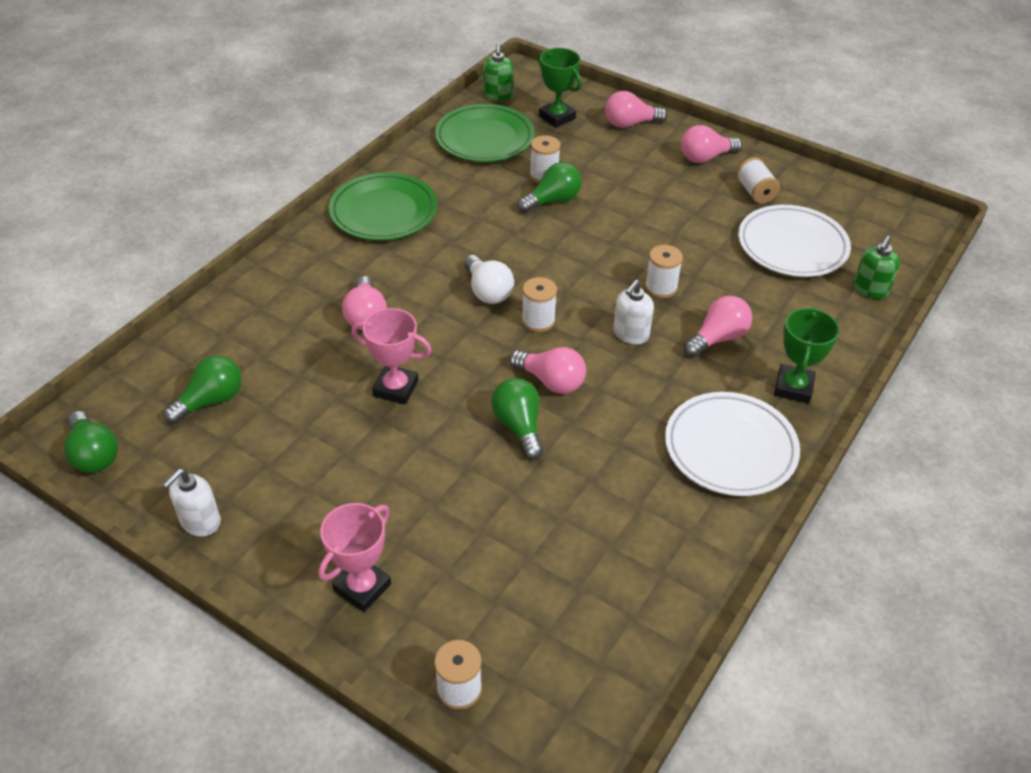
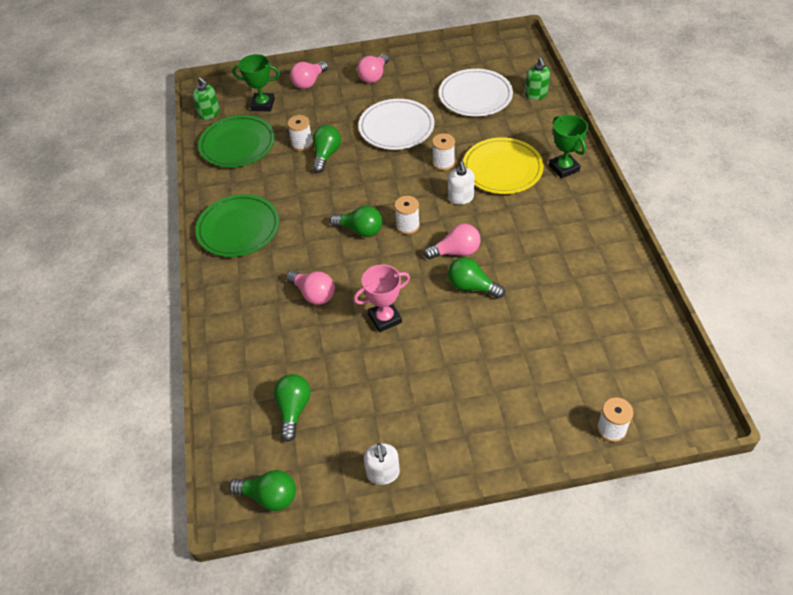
camera: 40 degrees left, 5 degrees up
pink trophy [318,503,391,612] -> none
white light bulb [464,255,514,304] -> green light bulb [330,206,382,237]
white plate [665,392,800,496] -> white plate moved to [358,99,434,150]
pink light bulb [684,296,752,357] -> yellow plate [463,138,544,194]
white spool [736,157,780,204] -> none

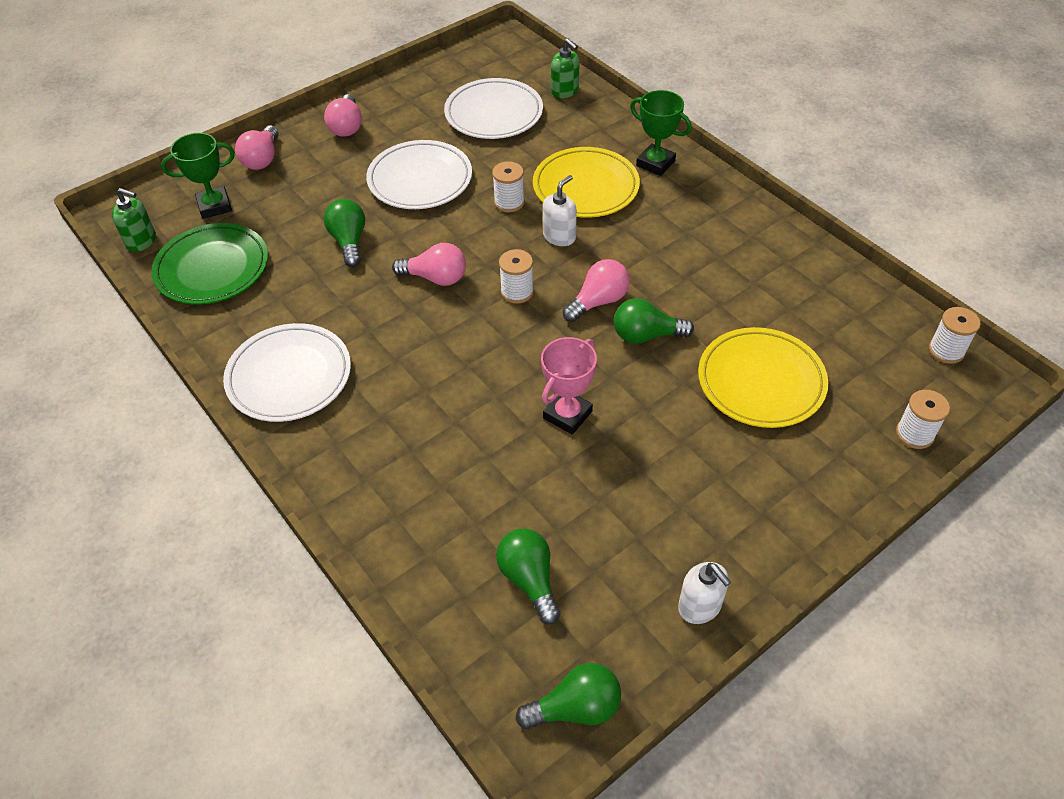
camera: 30 degrees left, 0 degrees up
green plate [195,194,279,257] -> white plate [223,323,351,422]
pink light bulb [286,270,335,305] -> pink light bulb moved to [392,243,466,286]
white spool [287,115,313,151] -> white spool moved to [929,307,981,364]
green light bulb [330,206,382,237] -> none
white soap dispenser [448,162,475,205] -> white soap dispenser turned 105 degrees counterclockwise [543,175,577,246]
none -> yellow plate [698,327,828,428]

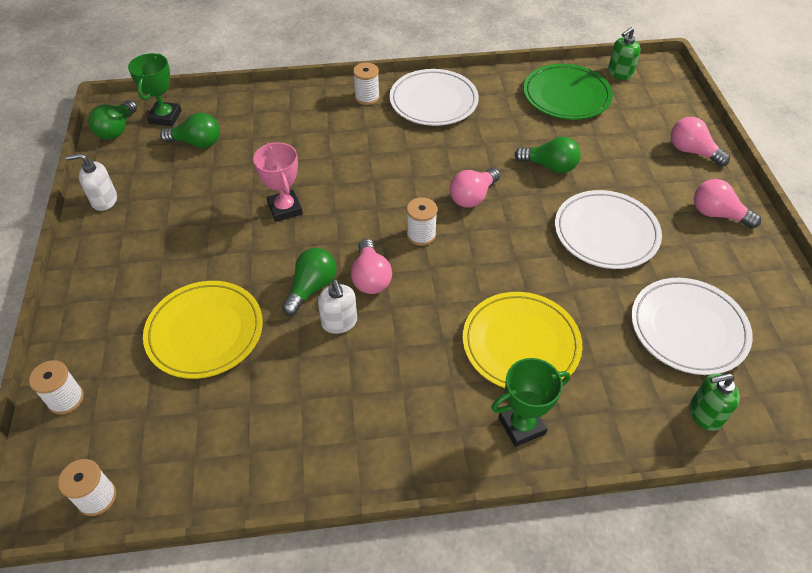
camera: 120 degrees right, 0 degrees up
green trophy [161,133,235,219] -> green trophy moved to [128,53,182,126]
white spool [492,161,525,213] -> white spool moved to [353,63,380,105]
white soap dispenser [543,175,577,246] -> white soap dispenser moved to [318,280,357,334]

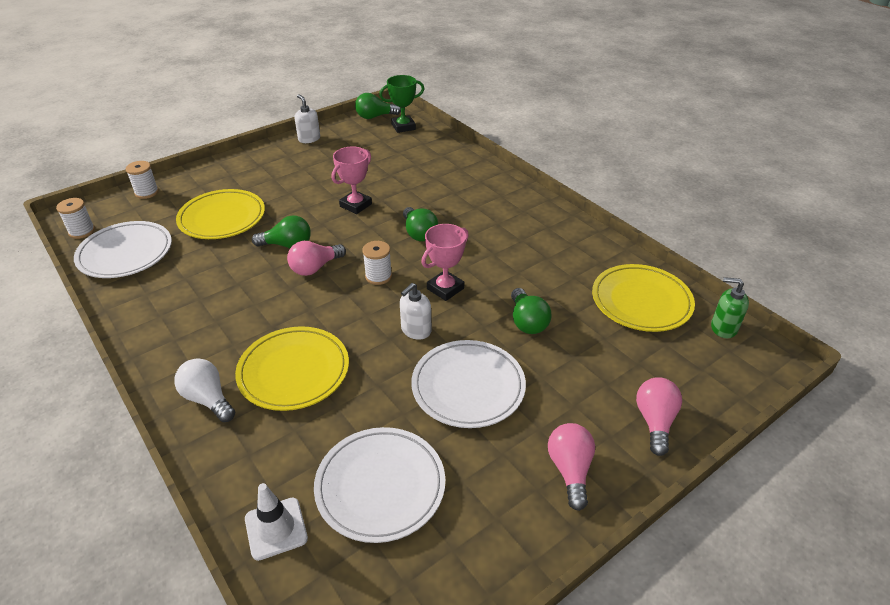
camera: 60 degrees right, 10 degrees down
green light bulb [160,112,220,148] -> green light bulb moved to [403,207,438,241]
white soap dispenser [318,280,357,334] -> white soap dispenser moved to [400,283,432,340]
white spool [353,63,380,105] -> none
white plate [389,69,479,126] -> white plate moved to [74,221,172,278]
pink light bulb [450,168,500,208] -> pink trophy [421,224,469,301]
green trophy [491,358,570,447] -> white light bulb [174,359,235,422]
green plate [523,64,613,120] -> yellow plate [592,264,695,332]
green soap dispenser [690,373,740,431] -> white traffic cone [245,483,308,561]

